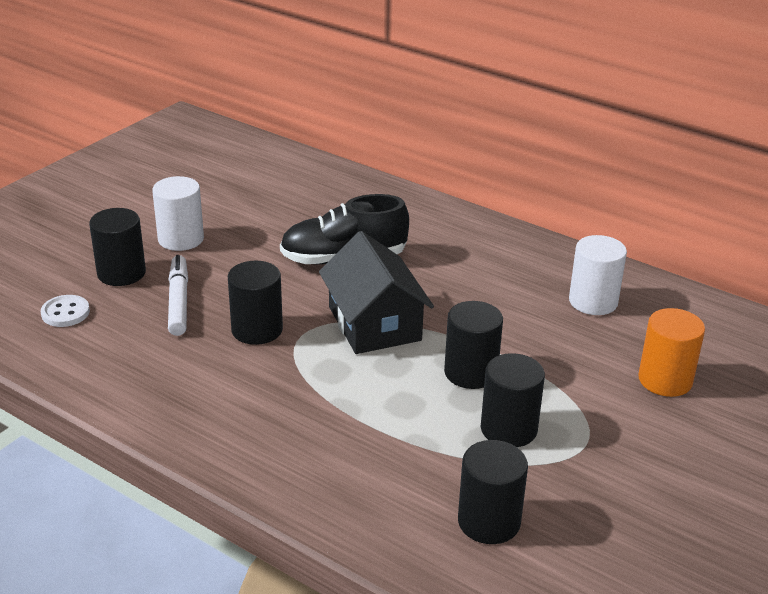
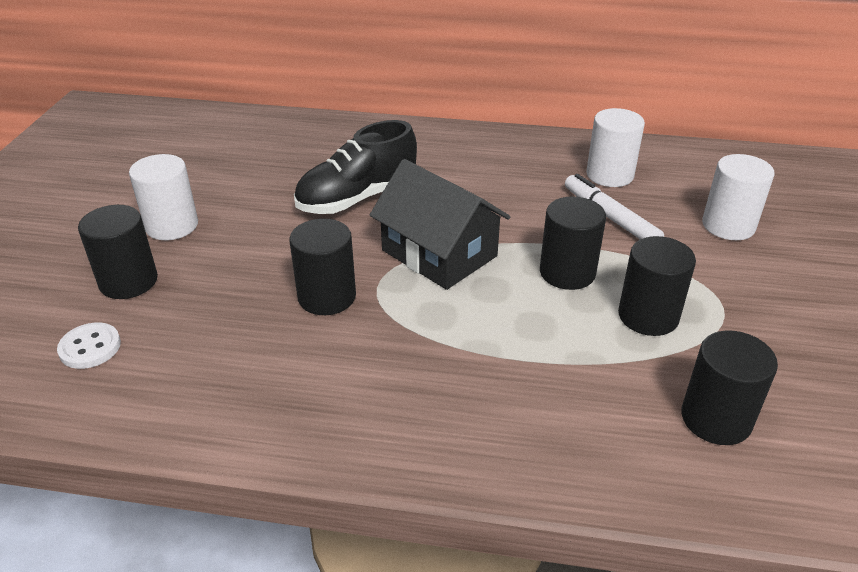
camera: 25 degrees left, 5 degrees up
white marker [168,255,188,336] -> white marker moved to [565,174,664,239]
orange cylinder [638,308,705,397] -> white cylinder [702,154,774,240]

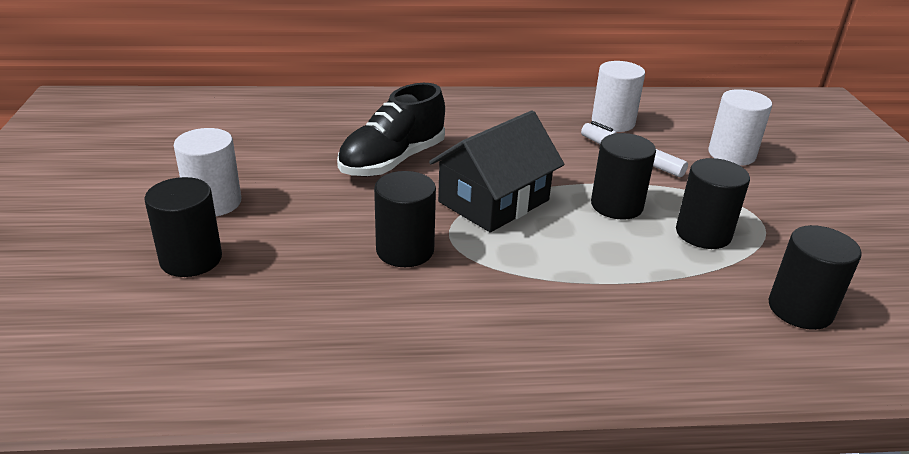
camera: 15 degrees left, 5 degrees down
white button [57,323,121,369] -> none
black house [370,159,510,290] -> black house turned 75 degrees counterclockwise [429,110,564,232]

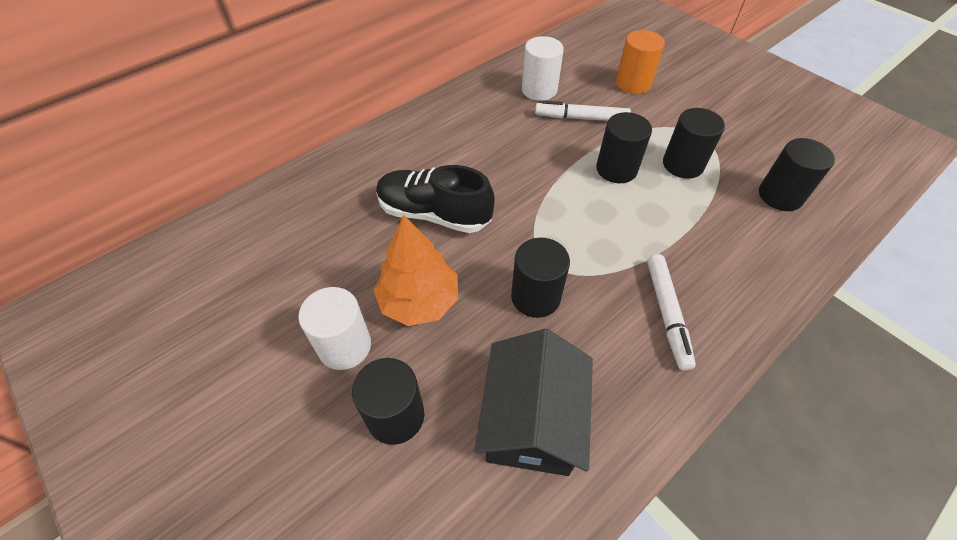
camera: 35 degrees left, 20 degrees up
black shoe [337,83,445,177] -> black shoe turned 105 degrees clockwise [376,165,495,233]
black house [429,110,564,232] -> black house moved to [474,329,593,476]
white cylinder [708,89,772,166] -> orange cylinder [616,30,665,94]
none -> orange tree [374,215,458,326]
none -> white marker [647,254,696,370]

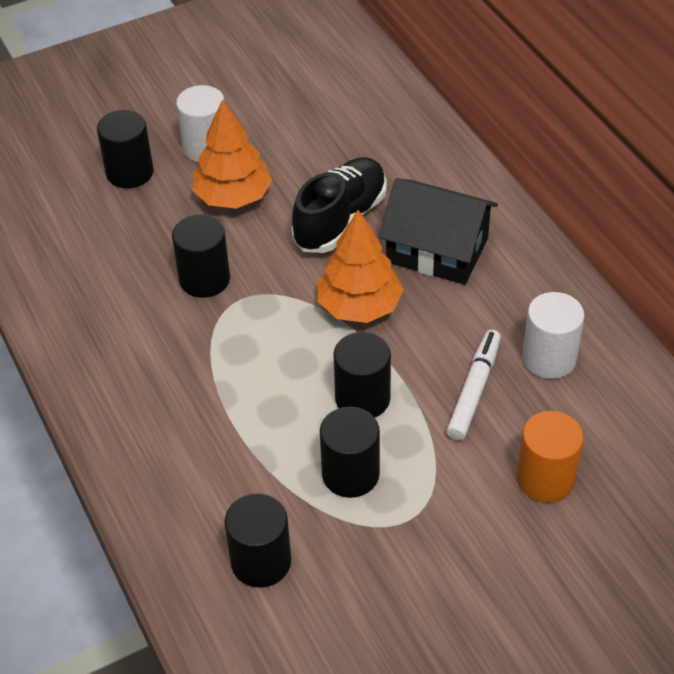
camera: 105 degrees right, 5 degrees down
black house [474,329,593,476] -> black house moved to [379,178,498,285]
white marker [647,254,696,370] -> none
none -> orange tree [317,210,404,323]

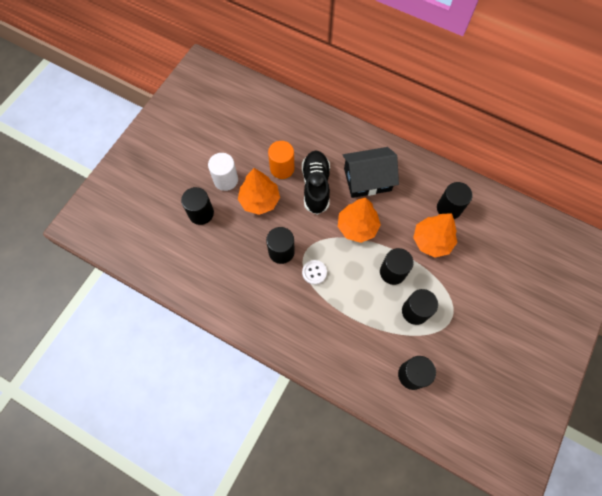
camera: 35 degrees left, 20 degrees up
white marker [446,330,501,441] -> orange tree [413,213,457,258]
orange cylinder [517,411,584,503] -> orange cylinder moved to [268,141,294,179]
white cylinder [522,292,584,379] -> black cylinder [437,182,473,219]
none -> white button [302,260,327,285]

